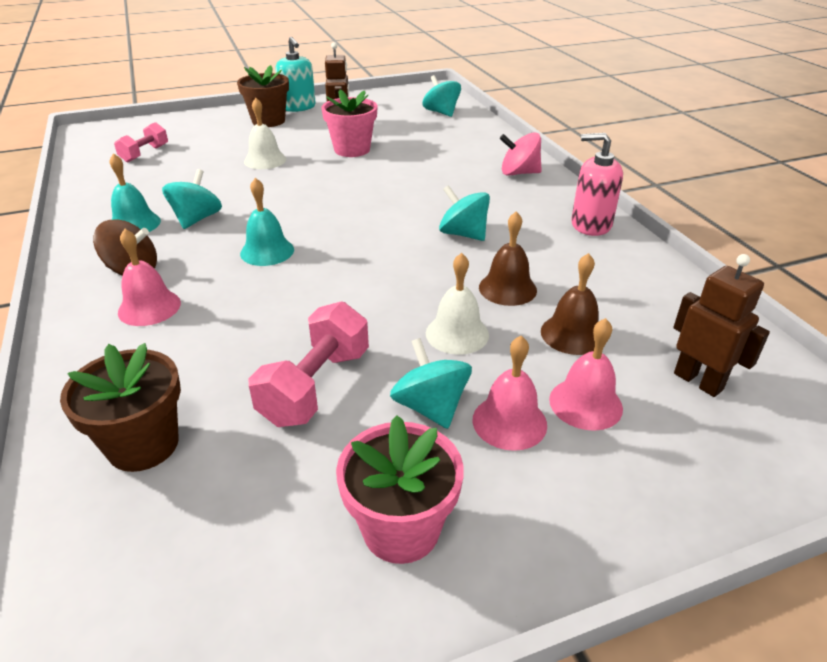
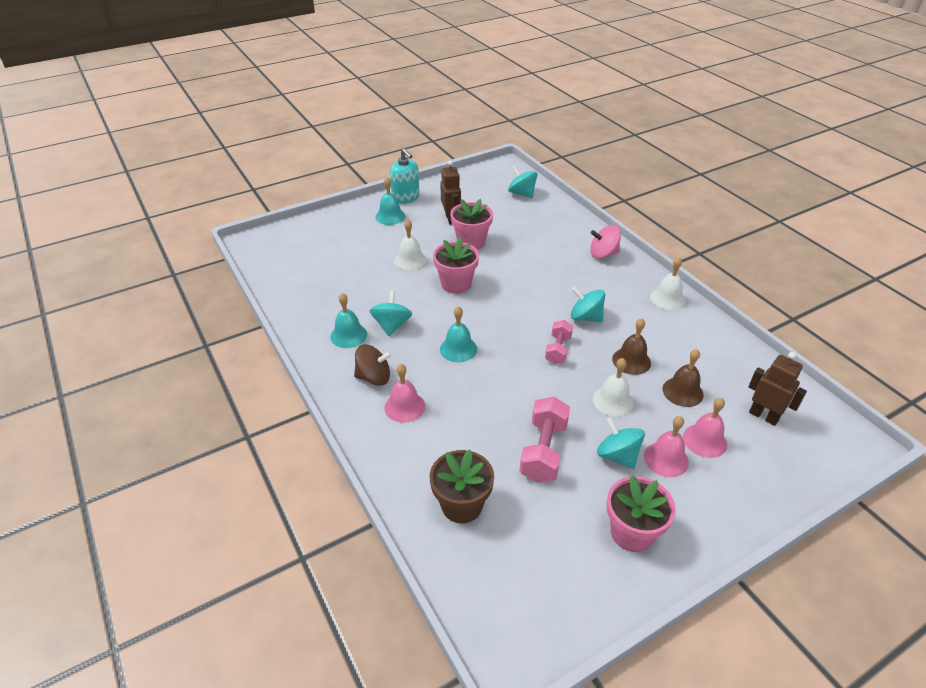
camera: 10 degrees left, 5 degrees up
pink dumbbell [114,122,168,162] -> pink dumbbell moved to [545,320,573,364]
brown flower pot [237,65,289,127] -> turquoise bell [376,177,405,225]
pink soap dispenser [571,133,623,236] -> white bell [650,257,686,310]
none -> pink flower pot [433,237,479,294]

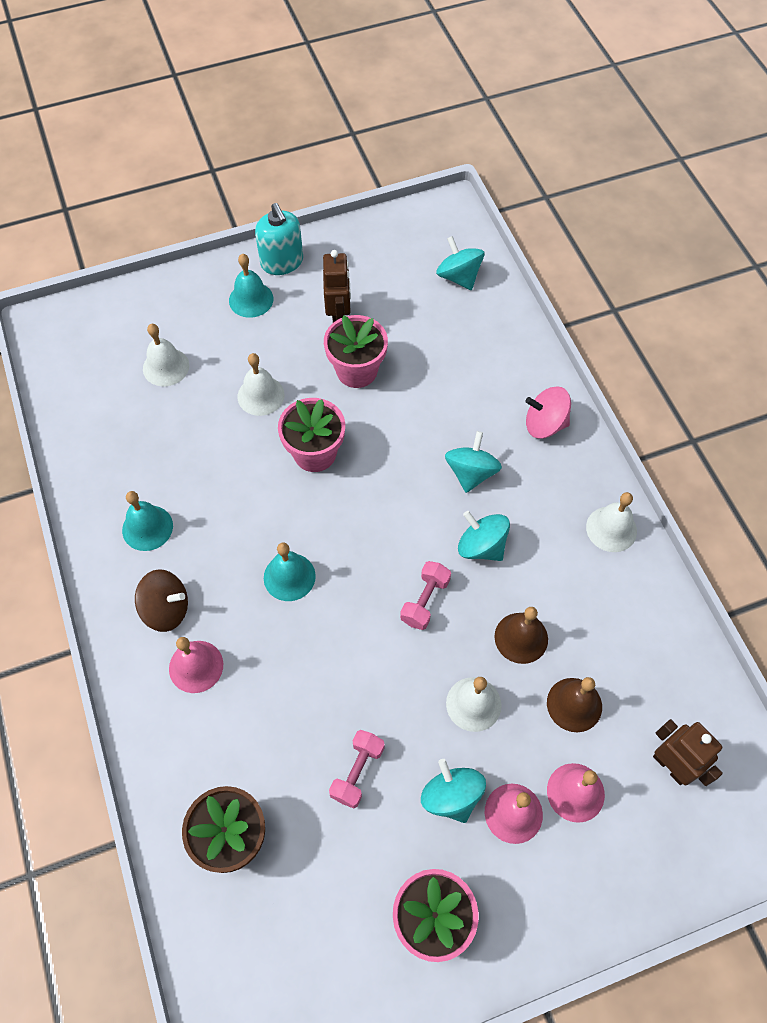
camera: 10 degrees right, 20 degrees up
turquoise spinning top [369,290,412,336] -> turquoise spinning top moved to [445,431,502,493]
pink dumbbell [520,397,570,483] -> pink dumbbell [329,730,385,808], size x0.64
none -> white bell [143,324,189,386]

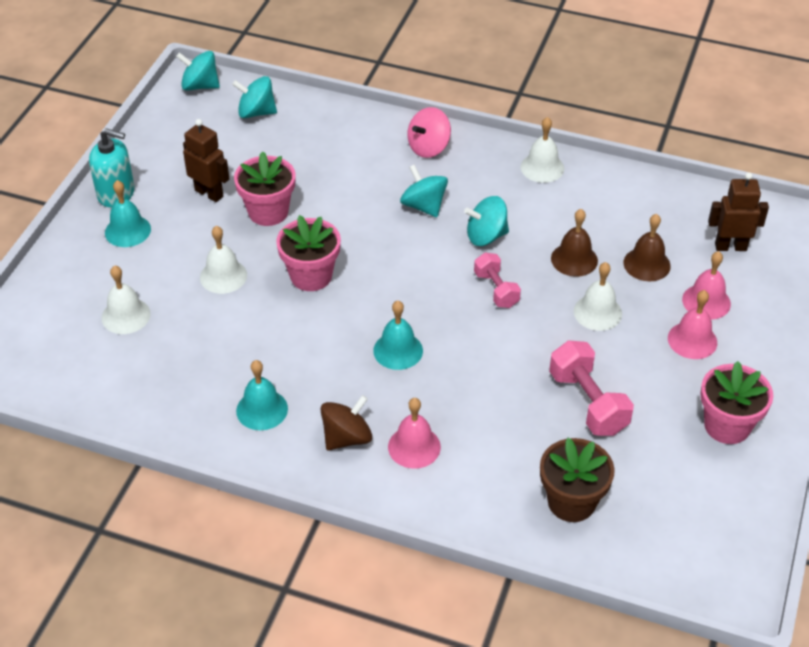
camera: 50 degrees left, 15 degrees down
pink dumbbell [329,730,385,808] -> pink dumbbell [549,341,634,436], size x1.56
turquoise spinning top [421,759,486,823] -> turquoise spinning top moved to [176,51,220,91]

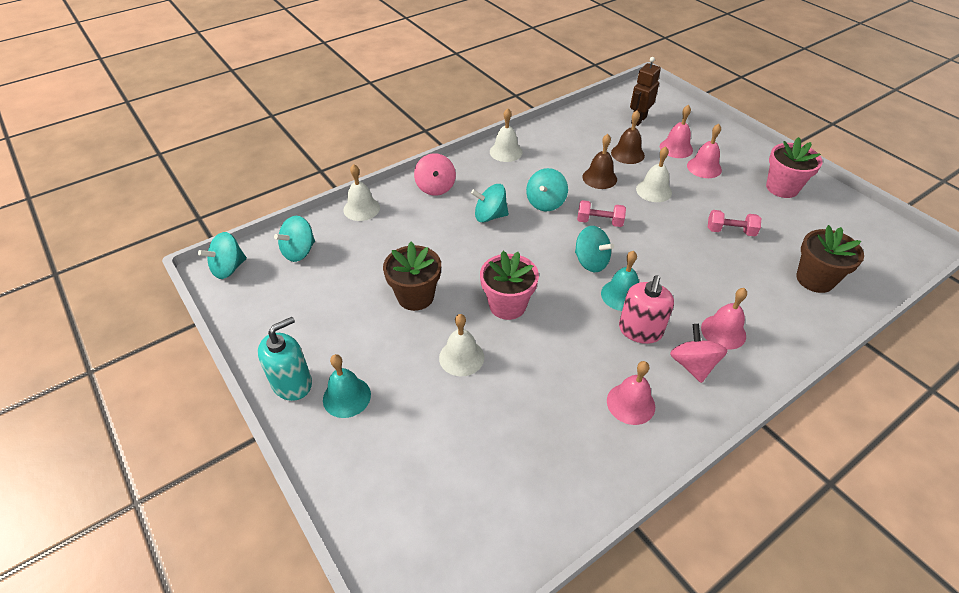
camera: 55 degrees left, 0 degrees up
white bell [102,266,151,334] -> white bell moved to [343,164,380,221]
brown robot [183,119,229,202] -> none
pink flower pot [234,151,296,226] -> brown flower pot [383,242,441,311]
turquoise bell [236,360,288,430] -> pink bell [607,361,655,425]
brown spinning top [320,395,372,450] -> pink spinning top [670,324,728,383]
pink dumbbell [549,341,634,436] -> pink dumbbell [708,210,761,236], size x0.64
none -> turquoise spinning top [575,226,614,272]
none -> pink soap dispenser [619,275,674,344]

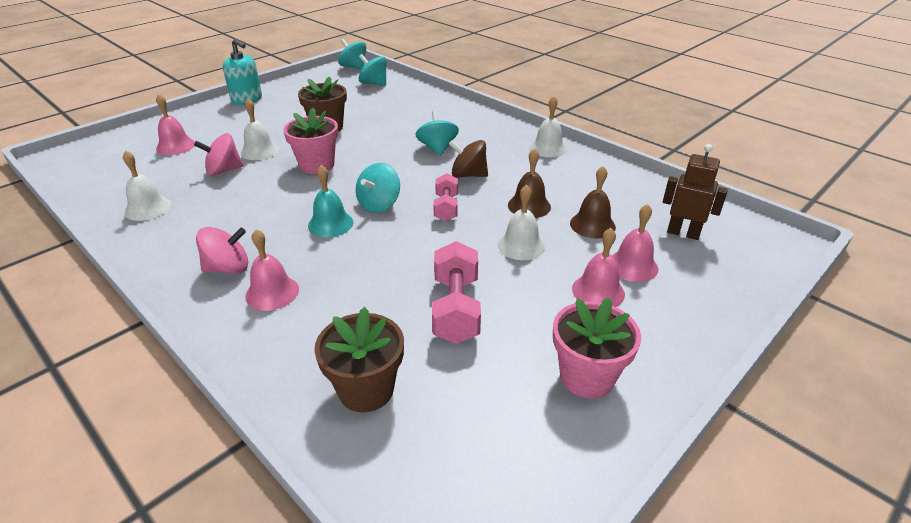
camera: 80 degrees right, 10 degrees down
turquoise bell [323,354,371,418] -> none
white bell [343,164,380,221] -> white bell moved to [123,151,171,221]
pink spinning top [414,153,456,196] -> pink spinning top moved to [194,133,244,176]
turquoise spinning top [526,168,568,211] -> brown spinning top [449,140,488,178]
pink bell [607,361,655,425] -> pink bell moved to [156,94,195,155]
pink soap dispenser [619,275,674,344] -> none
pink dumbbell [708,210,761,236] -> pink dumbbell [432,241,481,344], size x1.56

